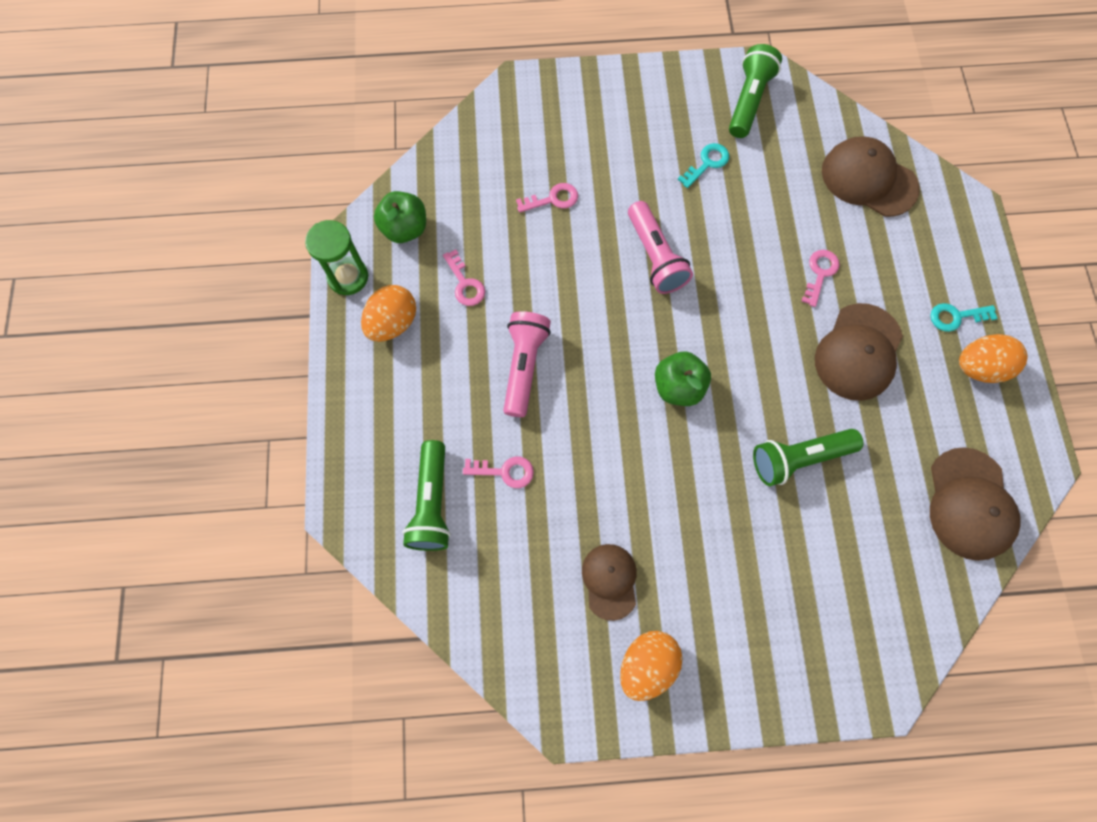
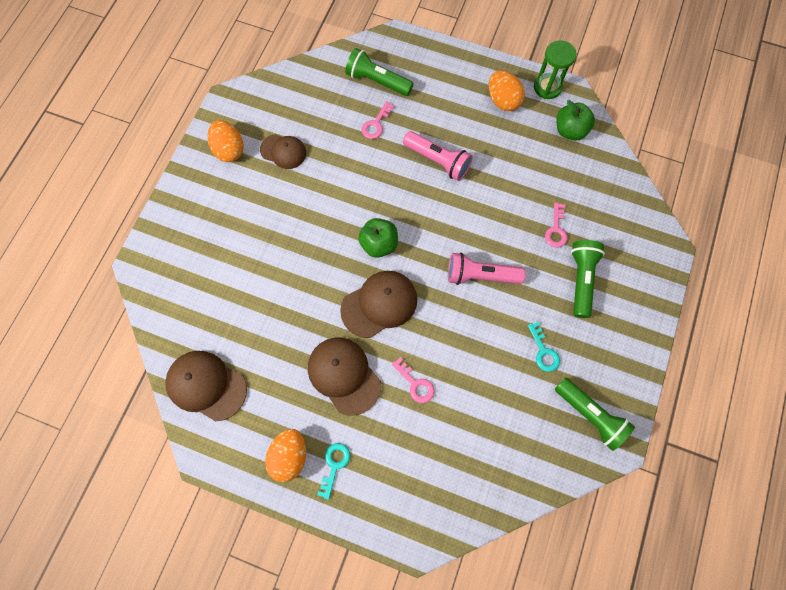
camera: 115 degrees right, 0 degrees up
pink key [443,249,485,306] -> none
green flashlight [753,429,863,486] -> green flashlight moved to [571,240,605,318]
brown cap [822,136,920,217] -> brown cap moved to [340,271,417,338]

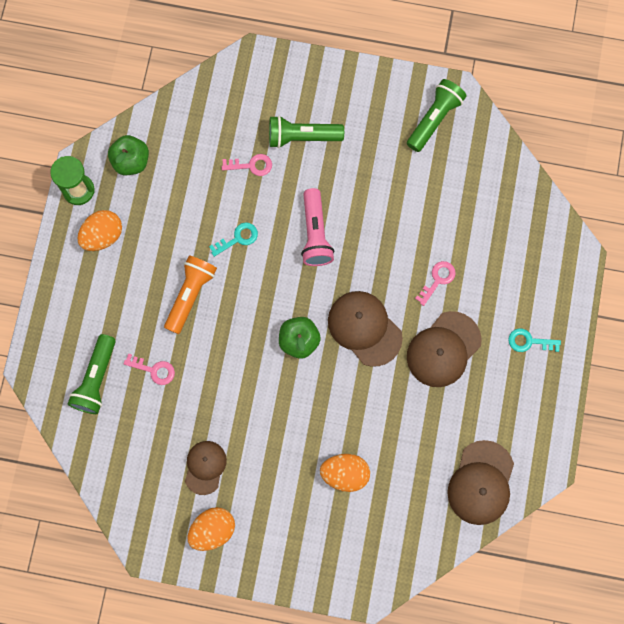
camera: 100 degrees left, 5 degrees up
orange egg [265,429,306,482] -> orange egg moved to [320,454,370,492]
pink flashlight [403,131,473,181] -> orange flashlight [164,255,217,334]
turquoise key [528,322,560,372] -> turquoise key moved to [209,222,258,257]

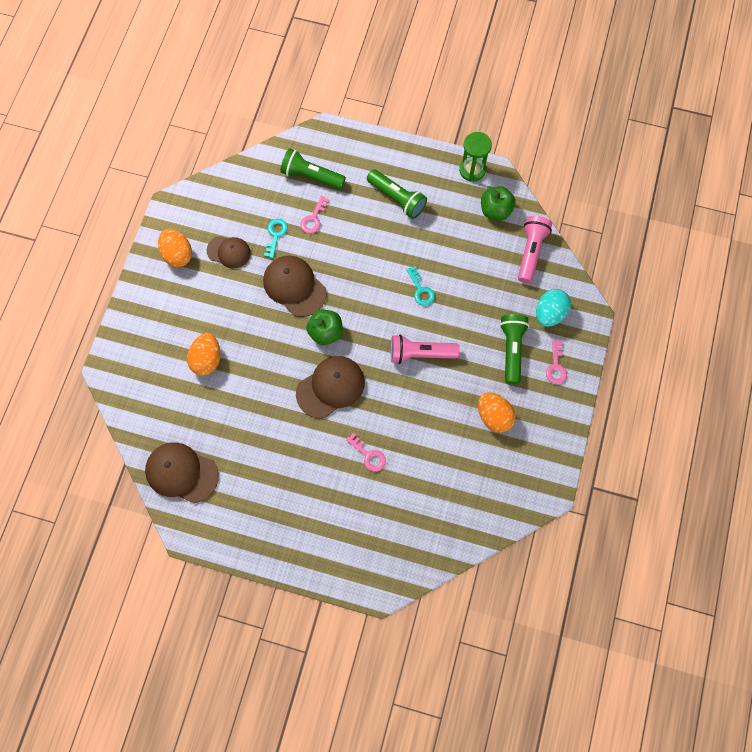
camera: 95 degrees right, 5 degrees down
orange egg [77,210,122,251] -> orange egg moved to [478,392,516,433]
orange flashlight [164,255,217,334] -> none
pink key [222,154,272,176] -> pink key moved to [546,341,567,384]
green flashlight [407,79,467,152] -> green flashlight moved to [367,169,427,219]
brown cap [407,311,482,387] -> brown cap moved to [263,256,327,317]
turquoise key [508,328,561,352] -> turquoise key moved to [264,219,288,258]
none -> pink flashlight [518,216,552,283]
none -> turquoise egg [536,289,571,327]

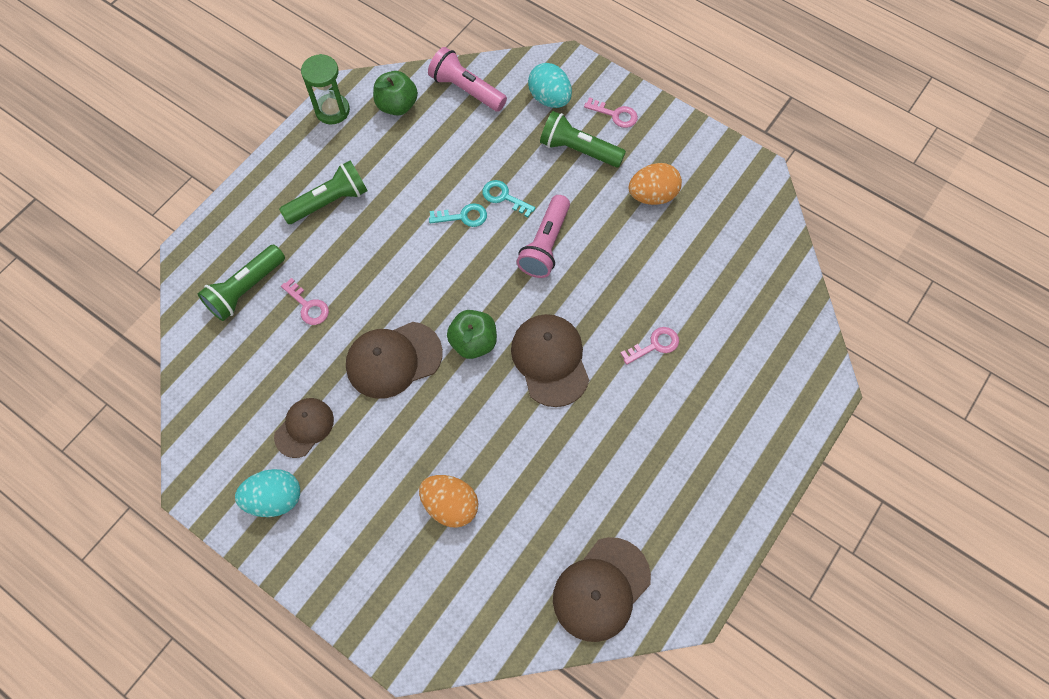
camera: 70 degrees left, 5 degrees down
orange egg [158,229,192,267] -> turquoise egg [235,469,300,517]
turquoise key [264,219,288,258] -> turquoise key moved to [482,180,535,217]

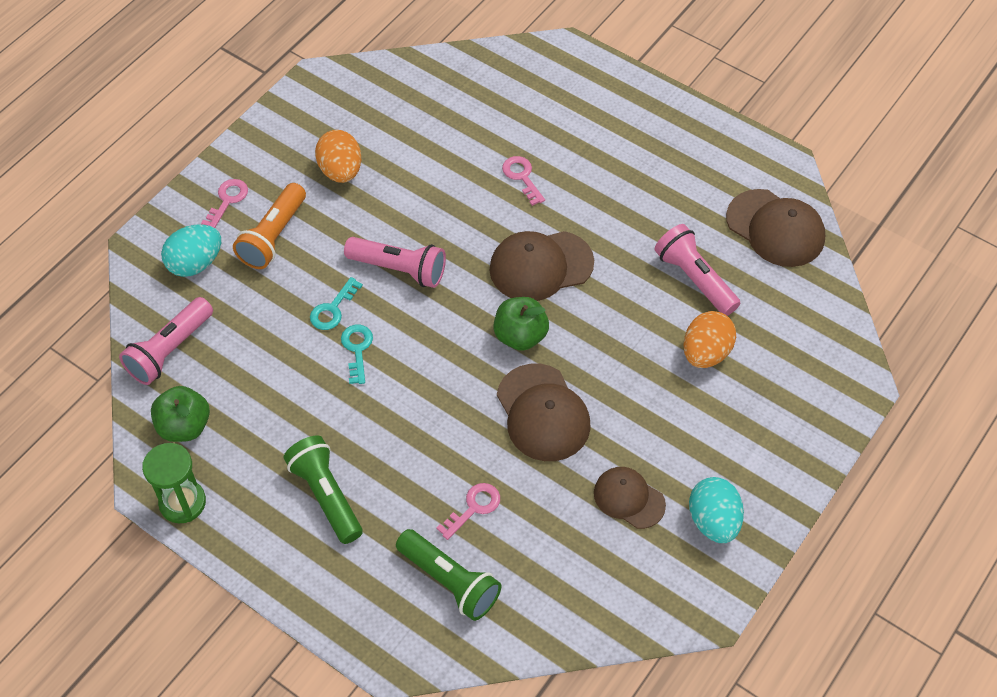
camera: 90 degrees left, 10 degrees down
green flashlight [540,111,626,167] -> orange flashlight [233,183,306,269]
none -> pink flashlight [654,224,740,316]

